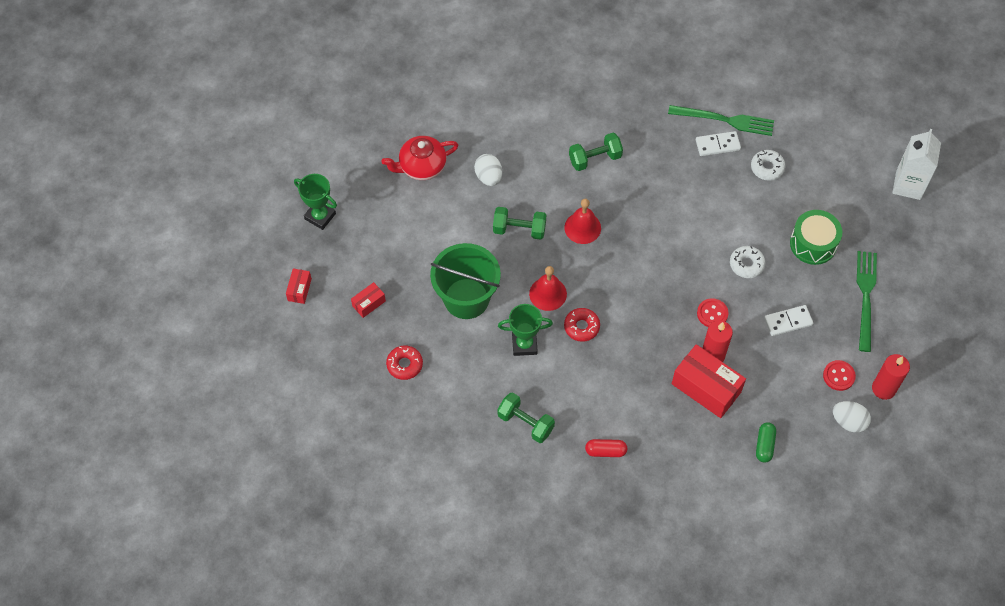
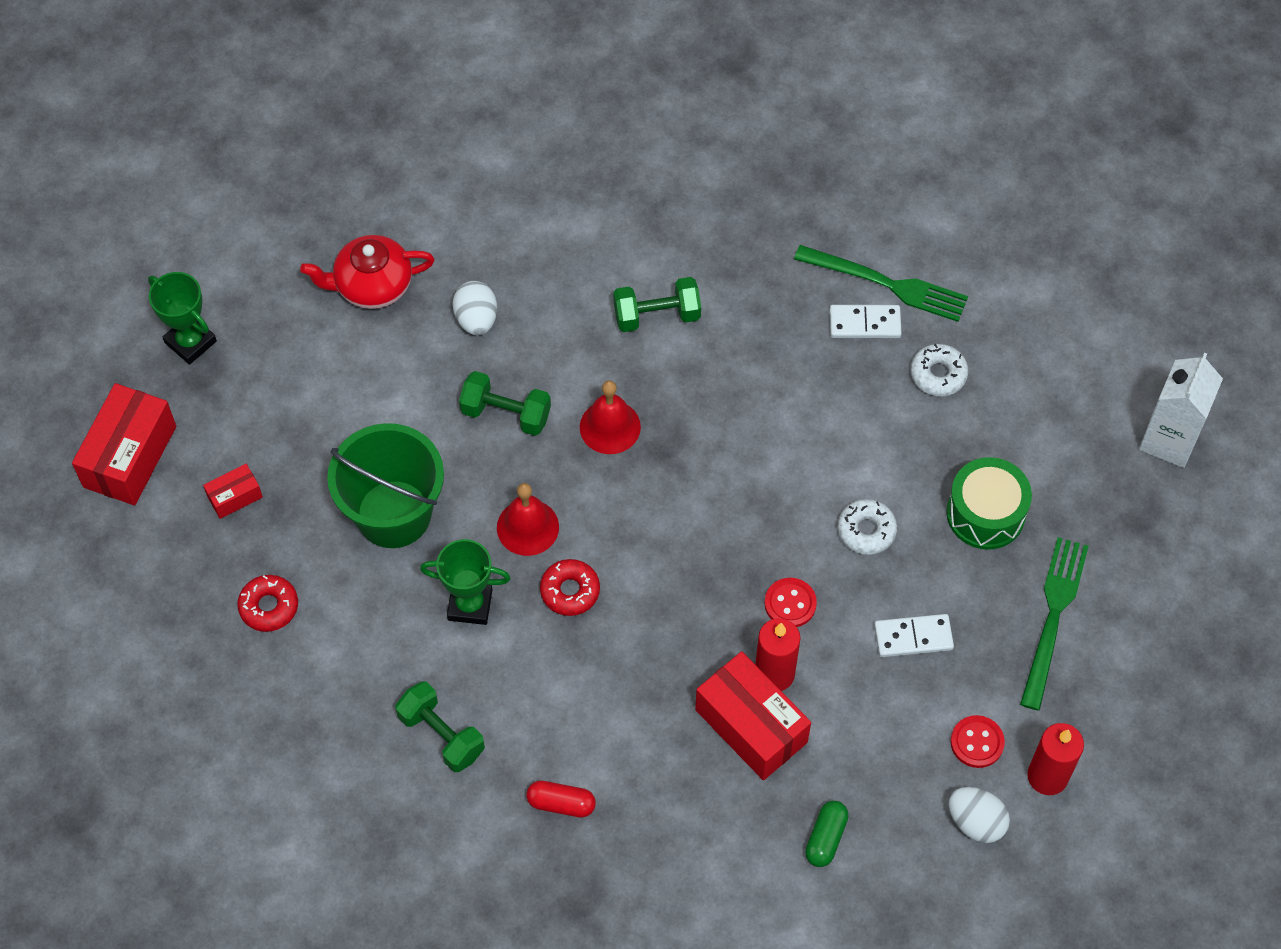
camera: 10 degrees right, 0 degrees up
red box [286,269,312,304] -> red box [72,383,176,505], size x2.02

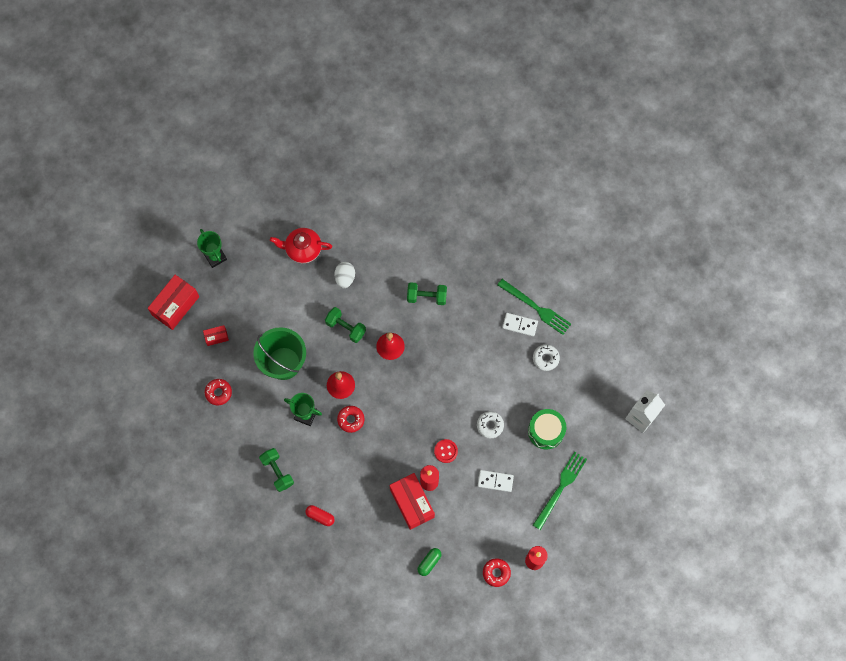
camera: 15 degrees right, 10 degrees up
white egg [948,787,1010,843] -> red donut [483,558,511,587]
red button [950,715,1005,768] -> none

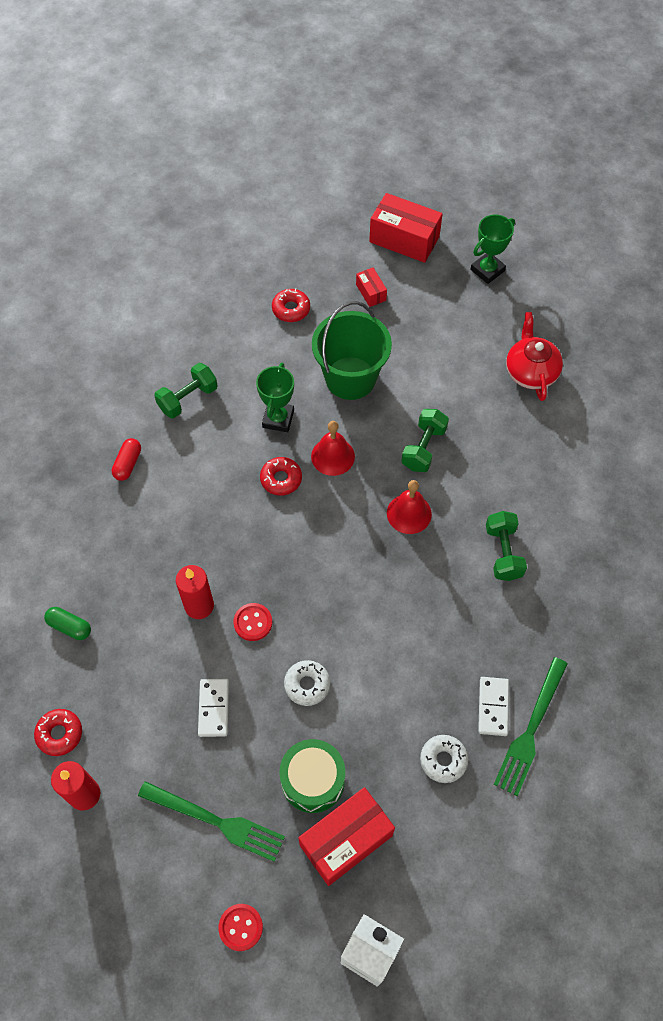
camera: 80 degrees right, 10 degrees down
white egg [334,262,355,288] -> none
red box [389,473,435,530] -> red box moved to [298,787,395,886]
none -> red button [219,904,263,951]

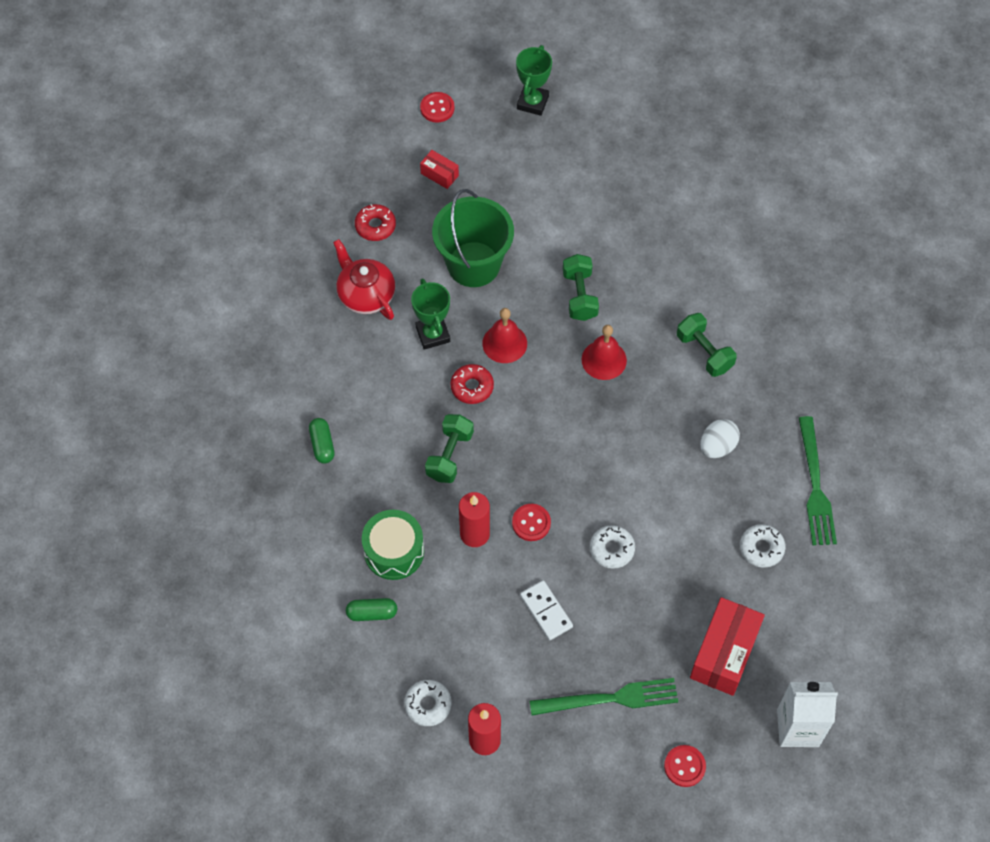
camera: 30 degrees left, 0 degrees up
red donut [34,709,82,756] -> white donut [404,680,452,726]
red capsule [112,438,141,481] -> green capsule [309,418,335,464]
green dumbbell [154,363,218,418] -> green dumbbell moved to [425,414,474,483]
green drum [279,739,345,813] -> green drum moved to [362,510,424,580]
red box [369,193,443,263] -> red button [420,92,455,122]
white domino [478,677,509,736] -> none
red teapot [506,312,563,401] -> red teapot moved to [333,239,395,320]
none -> white egg [700,419,740,458]

